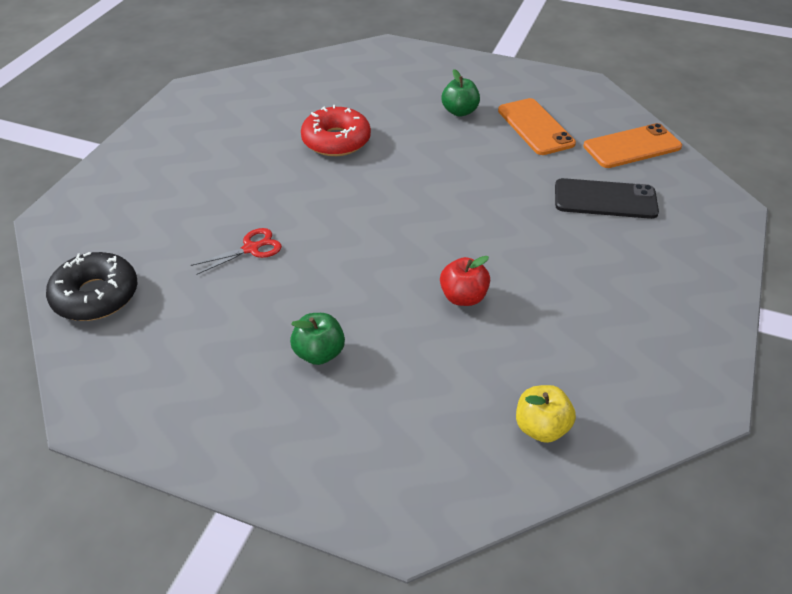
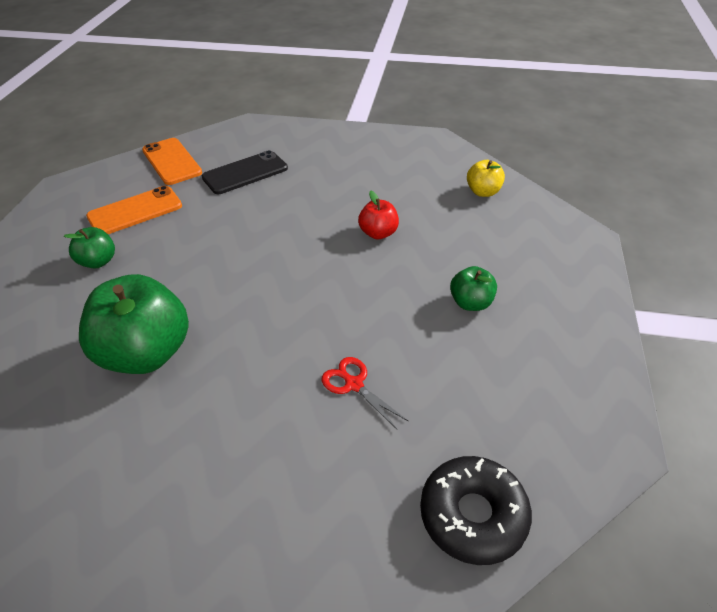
camera: 100 degrees left, 0 degrees up
red donut [301,105,371,156] -> green apple [79,274,189,374]
black phone [555,178,659,219] -> black phone turned 60 degrees clockwise [202,150,288,194]

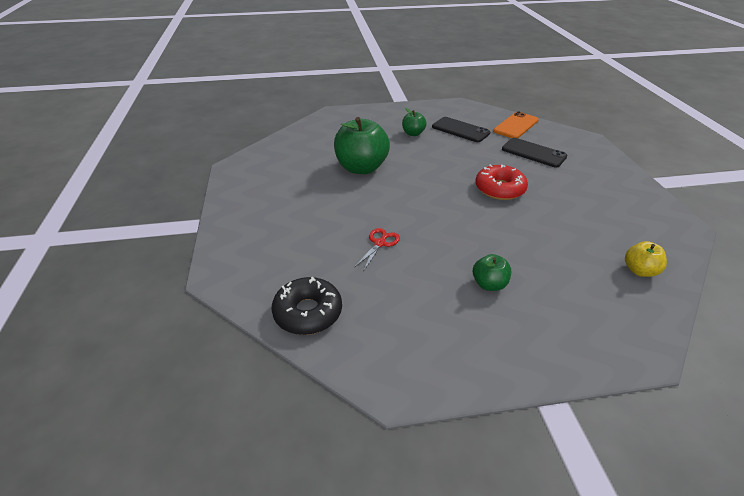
camera: 70 degrees right, 5 degrees down
orange phone [86,186,182,234] -> black phone [432,117,490,142]
red apple [358,191,399,239] -> none
none -> red donut [475,165,528,200]

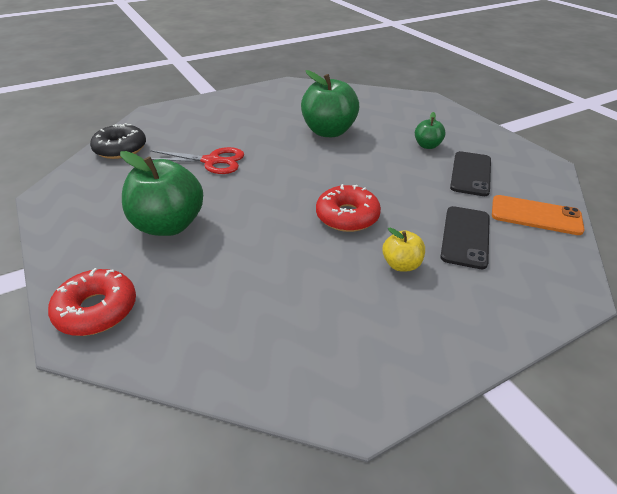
camera: 70 degrees right, 0 degrees up
red scissors [355,228,400,272] -> red scissors [150,147,244,174], size x1.63
green apple [473,254,511,291] -> green apple [120,151,203,236], size x2.01
yellow apple [625,241,667,277] -> yellow apple moved to [382,228,425,271]
none -> red donut [48,268,136,336]

